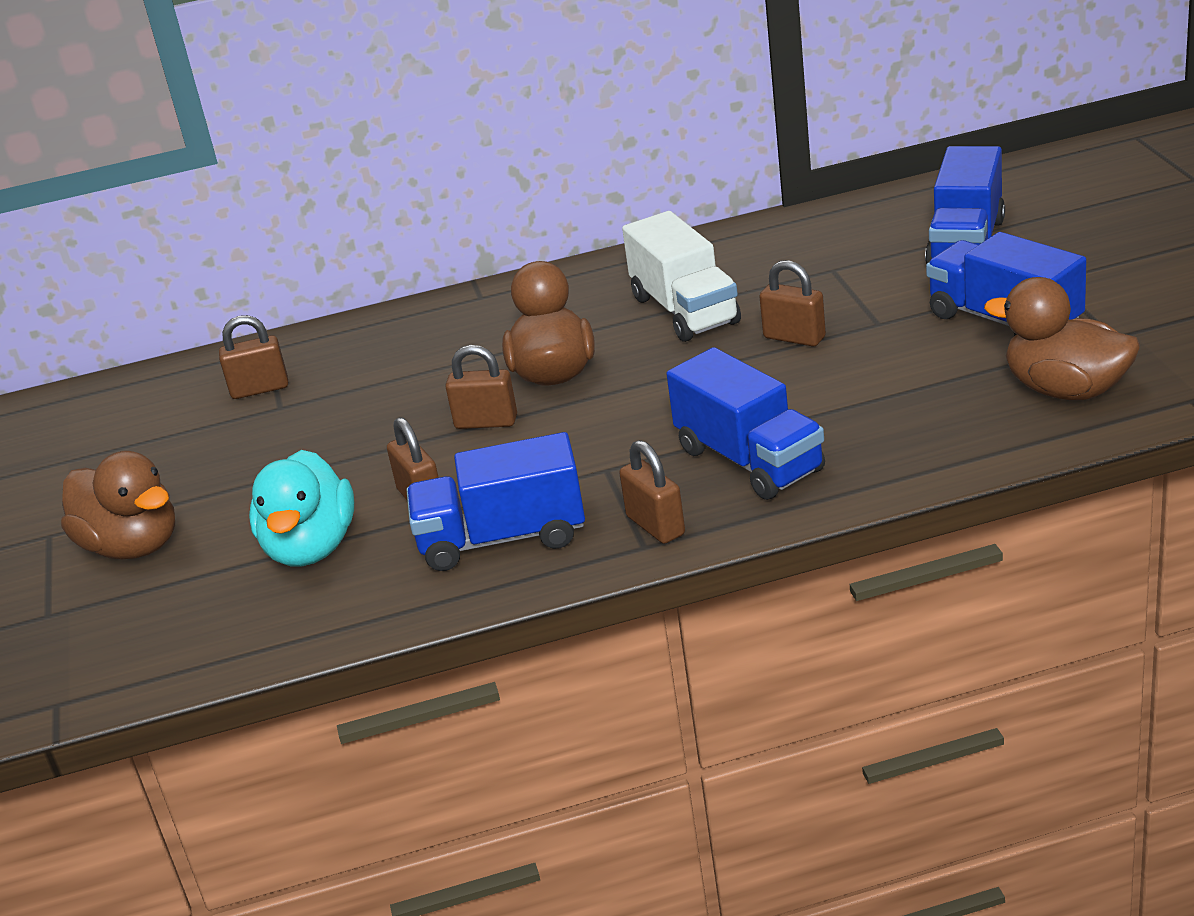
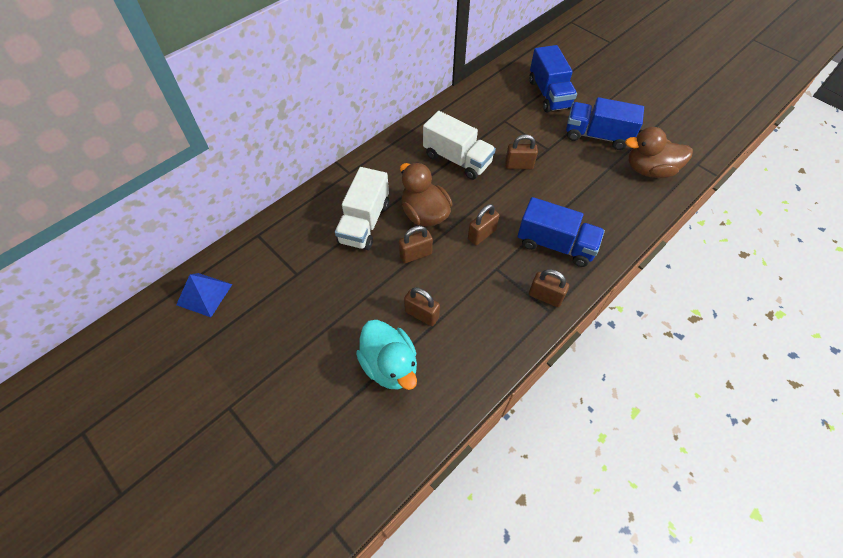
camera: 35 degrees left, 25 degrees up
brown duck [61,451,175,559] -> none
brown padlock [219,315,288,399] -> brown padlock moved to [468,204,500,245]
blue truck [407,432,585,571] -> none
none -> blue pyramid [176,273,232,317]
none -> white truck [335,167,389,250]

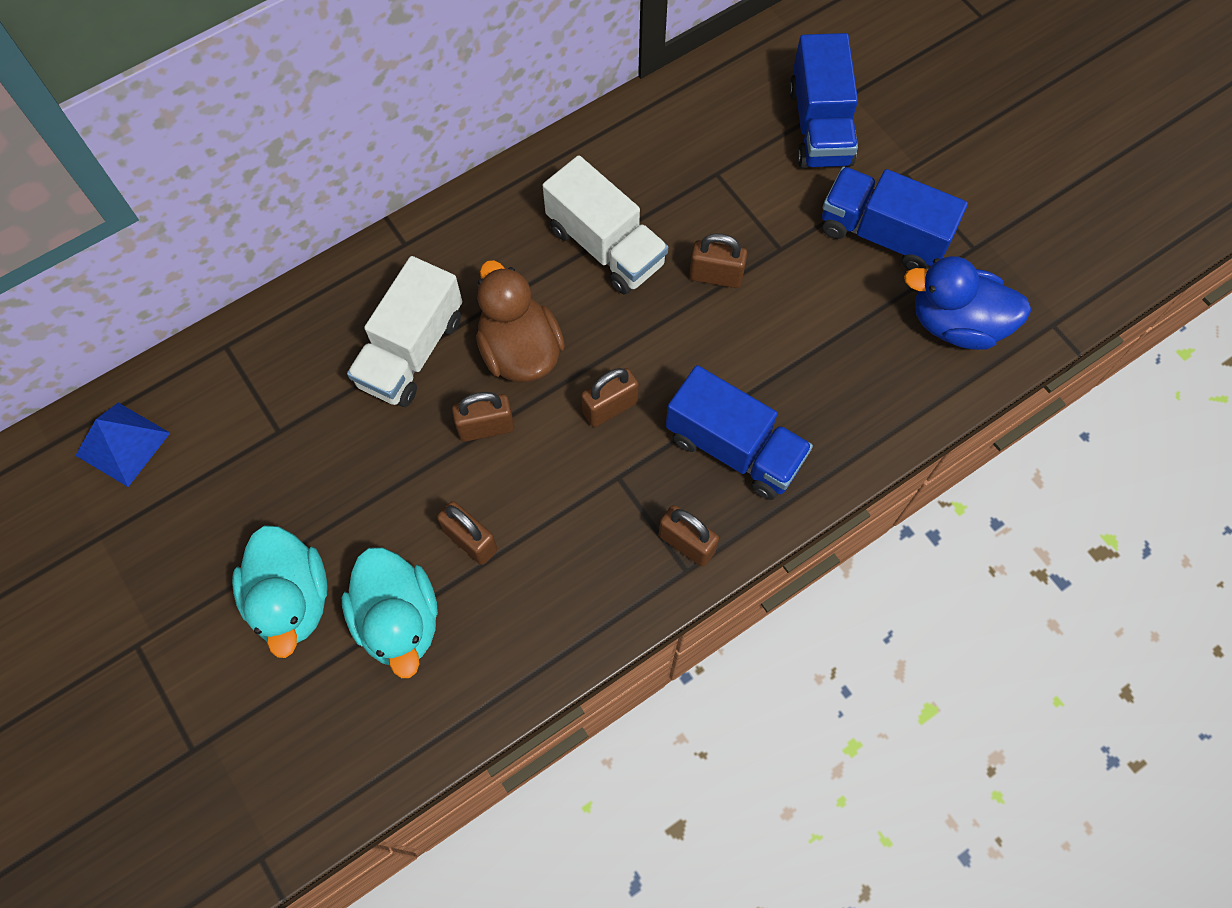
camera: 10 degrees right, 10 degrees up
brown duck [625,127,693,178] -> blue duck [904,256,1032,350]
none -> turquoise duck [232,525,328,658]

